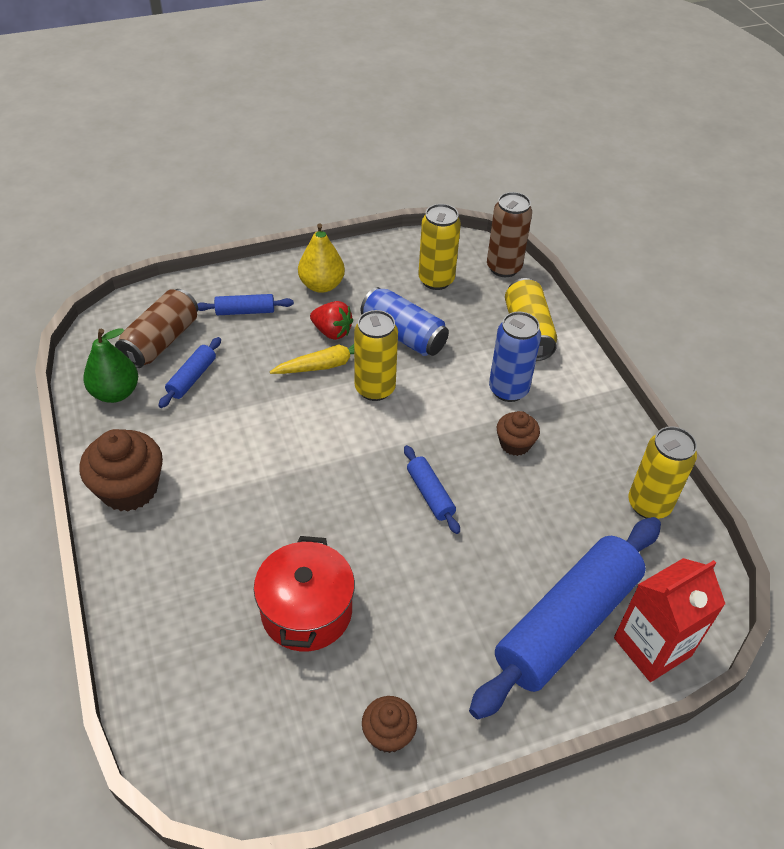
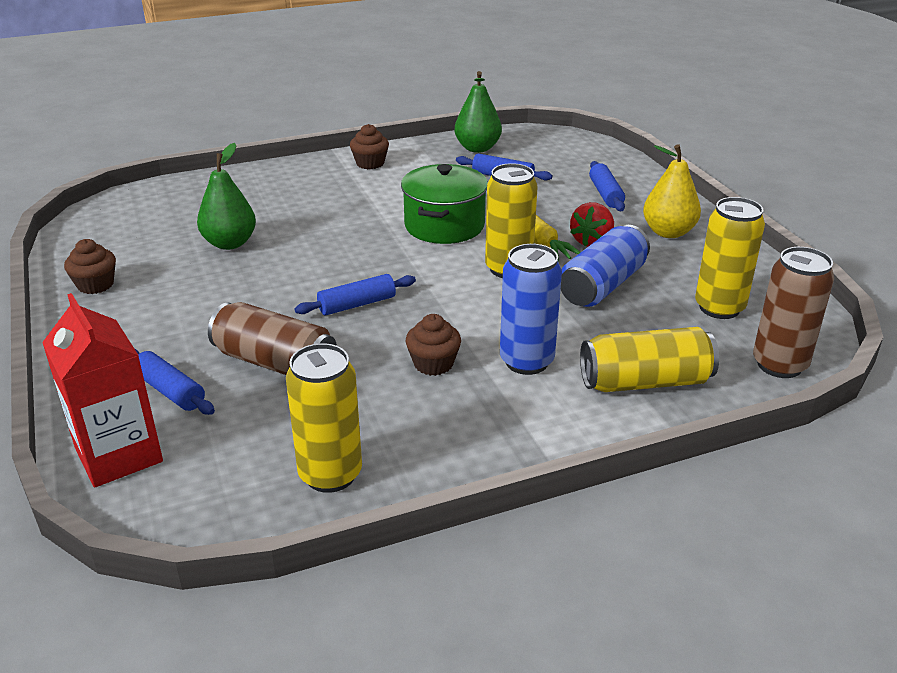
camera: 90 degrees right, 15 degrees down
brown cupcake [80,429,163,511] -> brown cupcake [350,124,389,169], size x0.57
brown can [115,289,198,368] -> brown can moved to [208,302,337,375]
red pot [254,536,355,651] -> green pear [197,143,256,250]
blue rolling pin [469,517,661,719] -> blue rolling pin [135,349,215,415], size x0.43
none -> green pot [401,164,488,244]

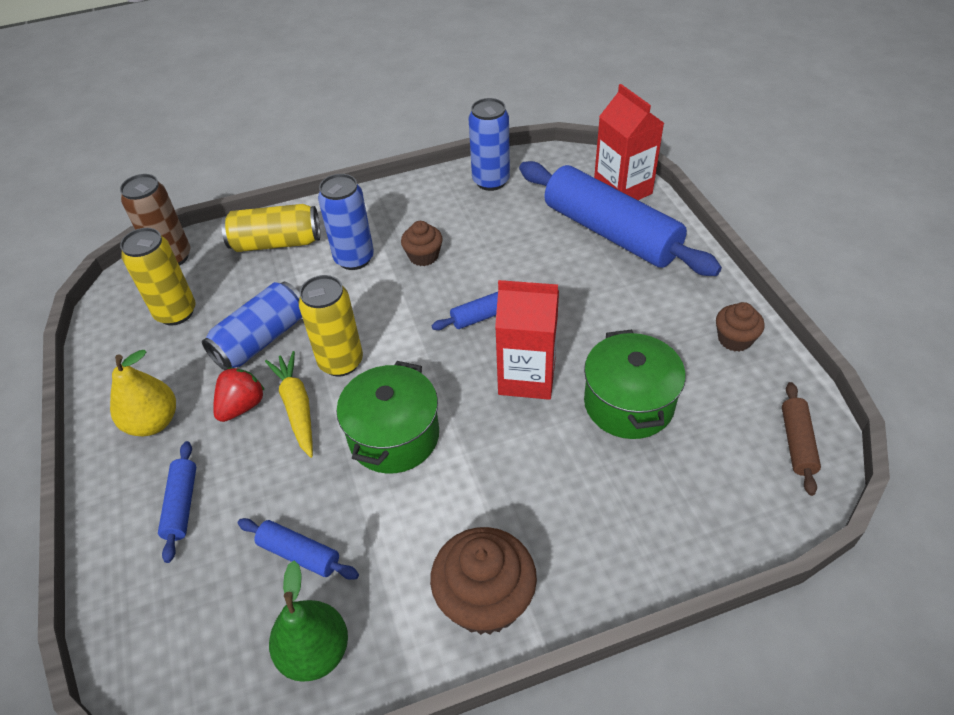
camera: 175 degrees left, 15 degrees up
blue rolling pin [135,349,215,415] -> blue rolling pin [519,161,722,276], size x2.32
green pear [197,143,256,250] -> green pot [584,330,686,439]
brown can [208,302,337,375] -> none
yellow can [286,343,362,493] -> blue can [469,98,510,191]
brown cupcake [350,124,389,169] -> brown cupcake [430,527,537,635], size x1.74
none -> red carton [495,280,559,400]
none -> brown rolling pin [782,382,821,496]

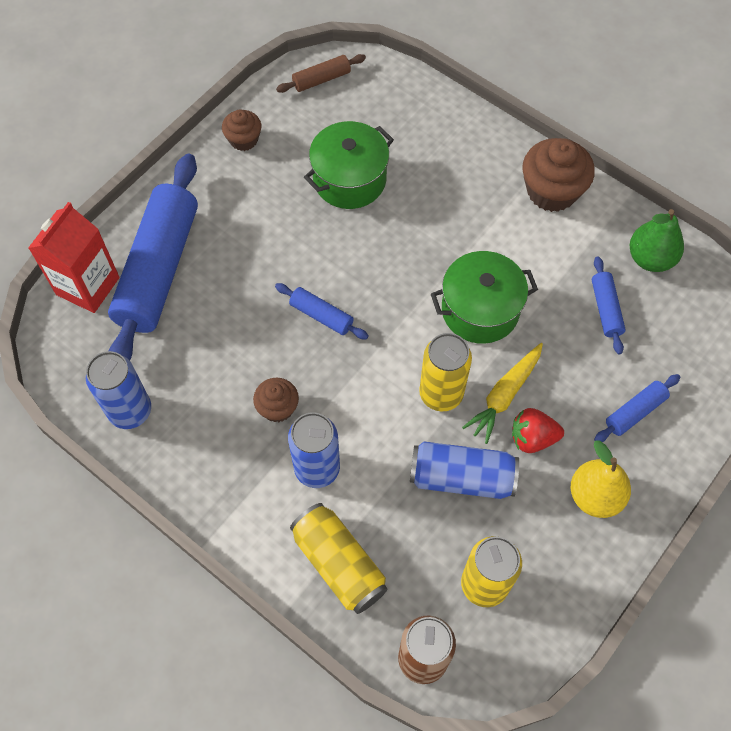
camera: 125 degrees left, 15 degrees up
red carton [495,280,559,400] -> none

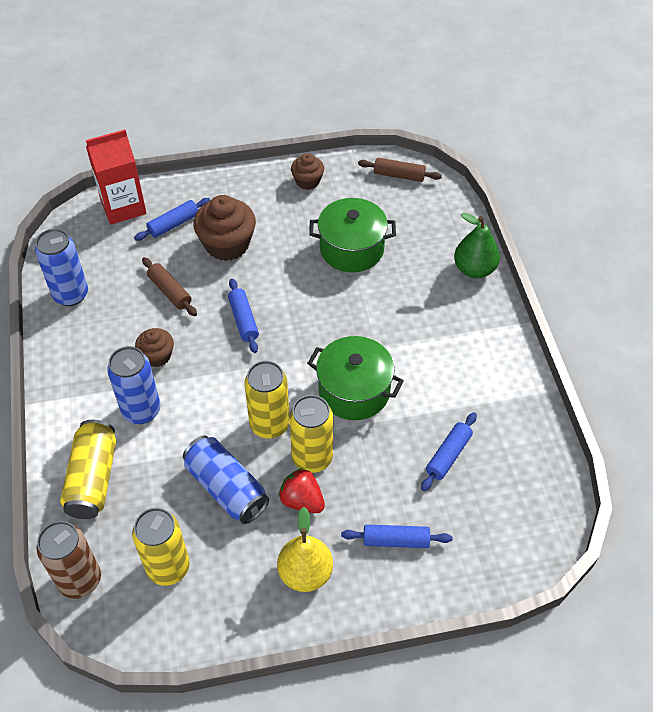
camera: 40 degrees right, 10 degrees down
blue rolling pin [108,154,198,360] -> blue rolling pin [134,198,210,241], size x0.43
yellow carrot [462,343,543,444] -> yellow can [289,395,333,473]
brown cupcake [522,138,595,212] -> brown cupcake moved to [193,195,256,261]
green pear [630,209,684,272] -> green pear moved to [454,213,500,278]
none -> brown rolling pin [142,257,197,316]

